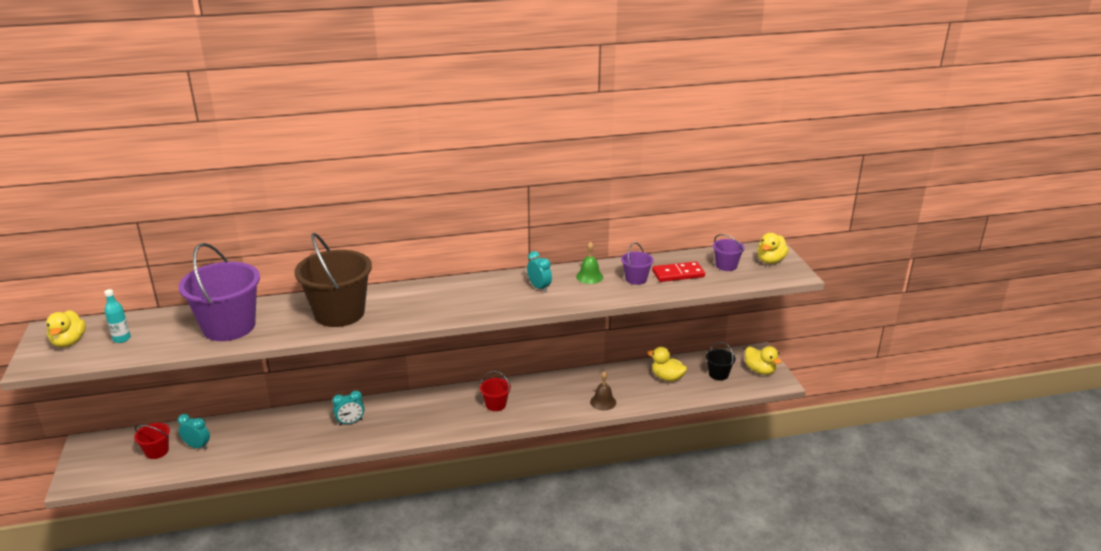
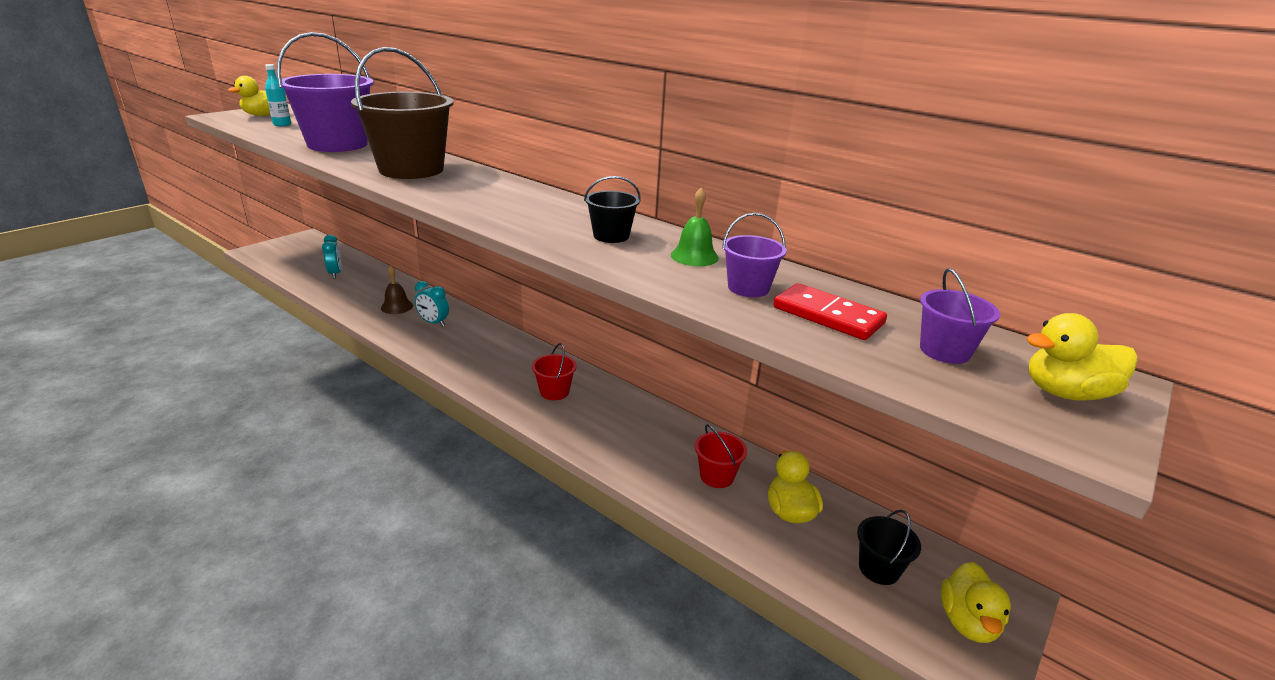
camera: 50 degrees right, 0 degrees up
red bucket [134,423,170,459] -> red bucket moved to [695,424,747,488]
turquoise clock [527,251,552,292] -> black bucket [584,176,641,243]
brown bell [590,371,616,411] -> brown bell moved to [381,266,413,314]

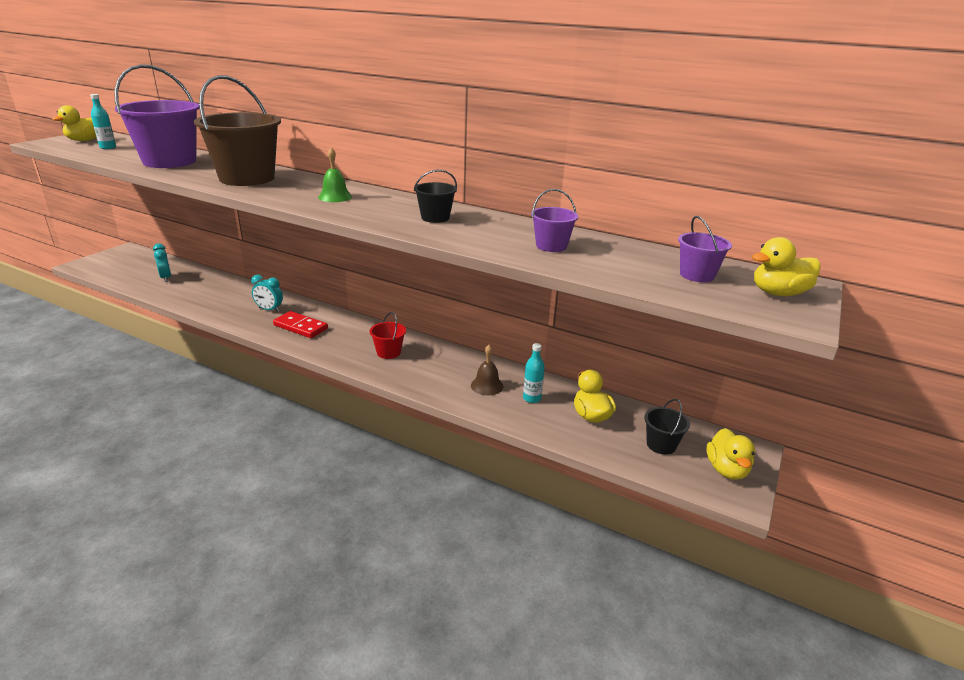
camera: 10 degrees left, 0 degrees up
brown bell [381,266,413,314] -> brown bell moved to [471,345,503,395]
green bell [671,188,719,266] -> green bell moved to [318,148,352,202]
red bucket [695,424,747,488] -> turquoise bottle [523,343,545,403]
red domino [773,283,887,340] -> red domino moved to [273,311,328,338]

